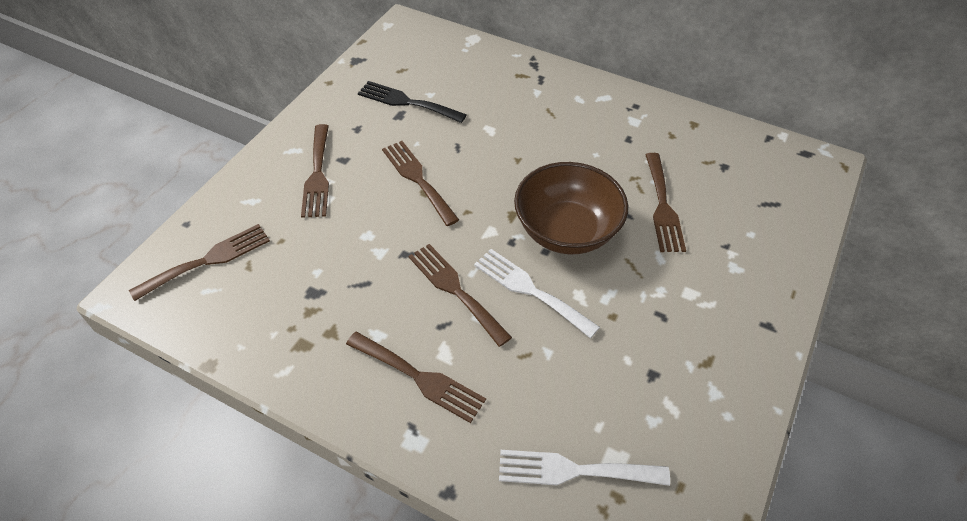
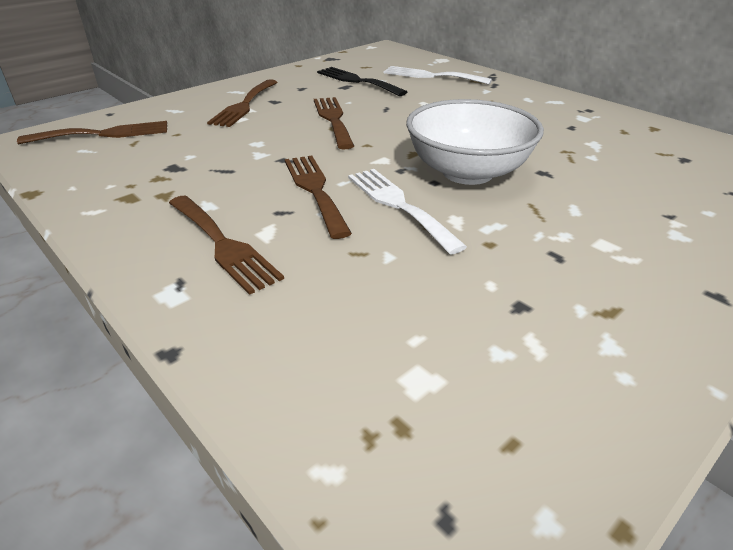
camera: 20 degrees right, 15 degrees down
white fork [499,450,670,486] -> white fork moved to [384,66,492,84]
brown bowl [514,162,628,254] -> white bowl [406,99,544,185]
brown fork [645,153,686,252] -> none

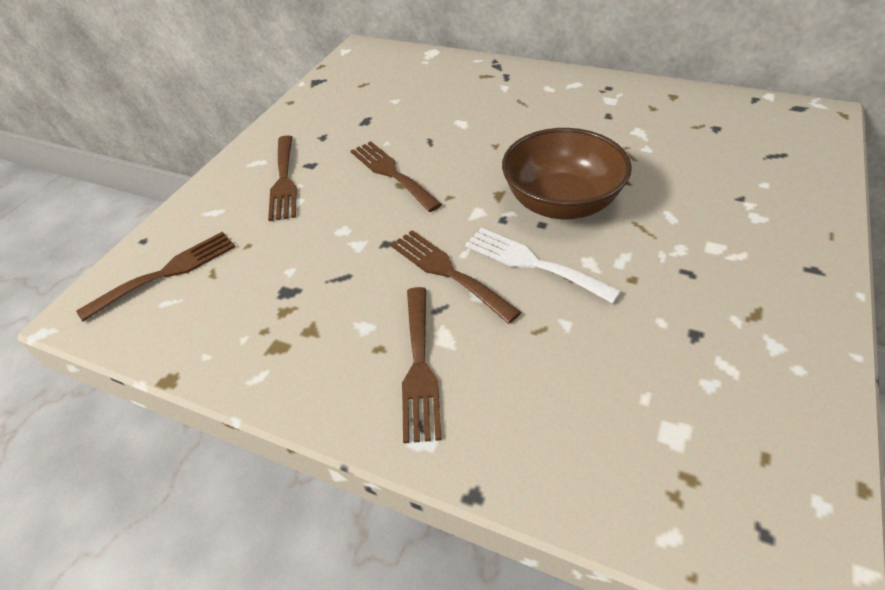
camera: 20 degrees left, 10 degrees up
brown fork [169,195,284,295] -> brown fork turned 60 degrees clockwise [402,287,441,443]
black fork [317,67,407,96] -> none
white fork [384,66,492,84] -> none
white bowl [406,99,544,185] -> brown bowl [502,128,632,219]

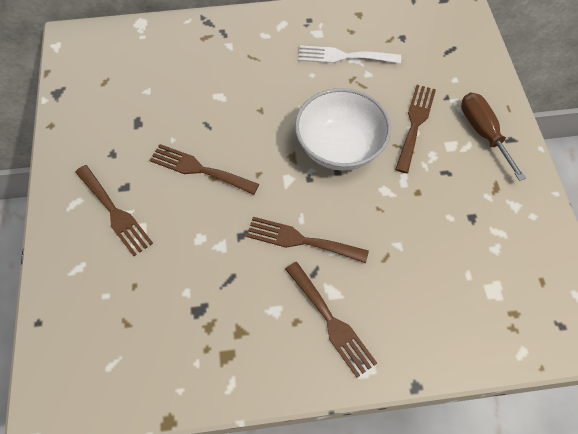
camera: 35 degrees left, 15 degrees up
brown fork [76,232,235,322] -> brown fork moved to [395,85,436,173]
white fork [465,228,621,304] -> white fork moved to [298,45,401,64]
brown bowl [502,128,632,219] -> white bowl [295,88,391,171]
none -> brown screwdriver [461,93,526,181]

